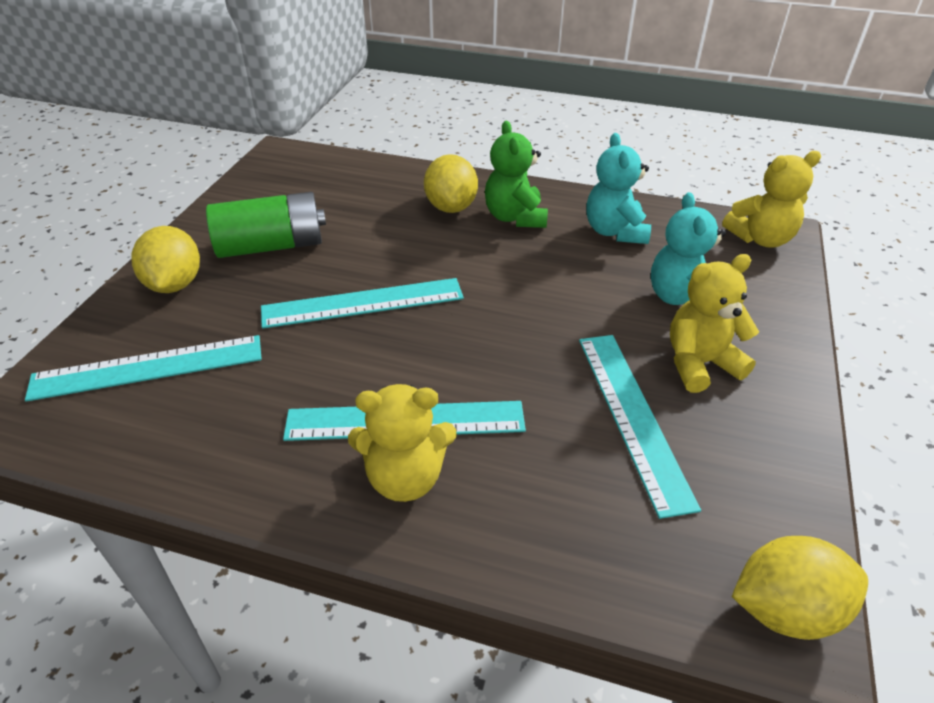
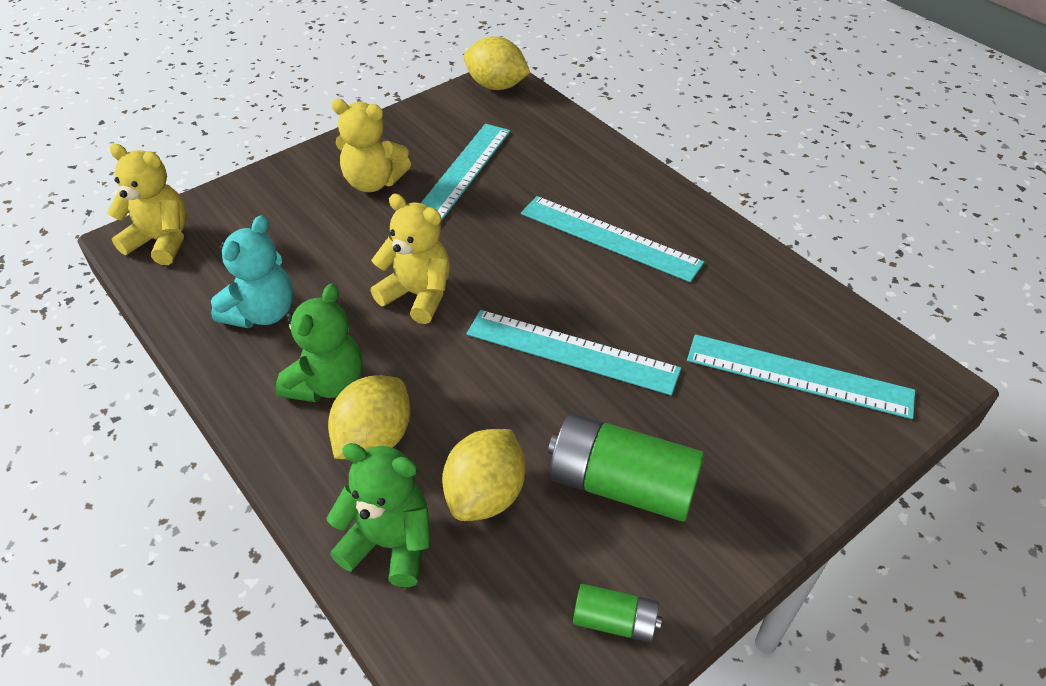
camera: 145 degrees left, 5 degrees up
yellow lemon [131,226,200,293] -> yellow lemon moved to [442,429,525,521]
yellow teddy bear [348,384,457,502] -> yellow teddy bear moved to [371,194,450,324]
turquoise teddy bear [651,192,726,305] -> none
none -> green teddy bear [327,443,431,587]
none -> green battery [573,584,662,643]

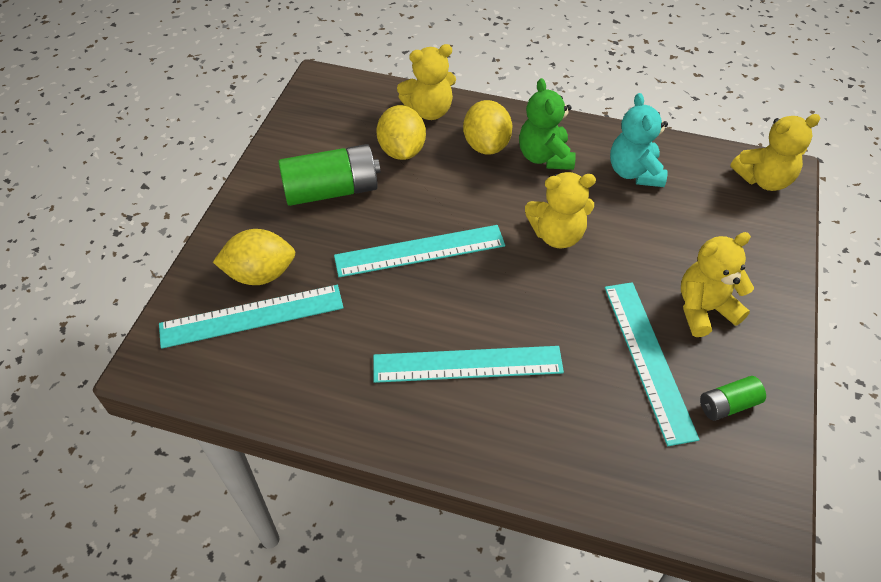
camera: 145 degrees right, 5 degrees up
green teddy bear [327,443,431,587] -> yellow teddy bear [397,44,456,120]
yellow lemon [464,37,530,90] -> yellow lemon moved to [213,229,295,285]
green battery [573,584,662,643] -> green battery moved to [700,376,766,421]

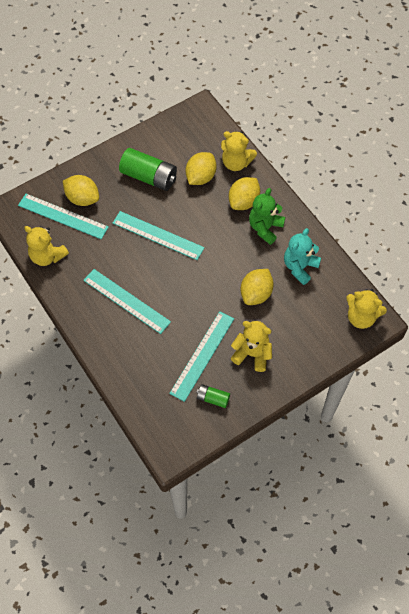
camera: 40 degrees right, 10 degrees up
yellow teddy bear [525,172,596,248] -> yellow teddy bear moved to [24,226,69,266]
none -> yellow lemon [241,269,274,305]

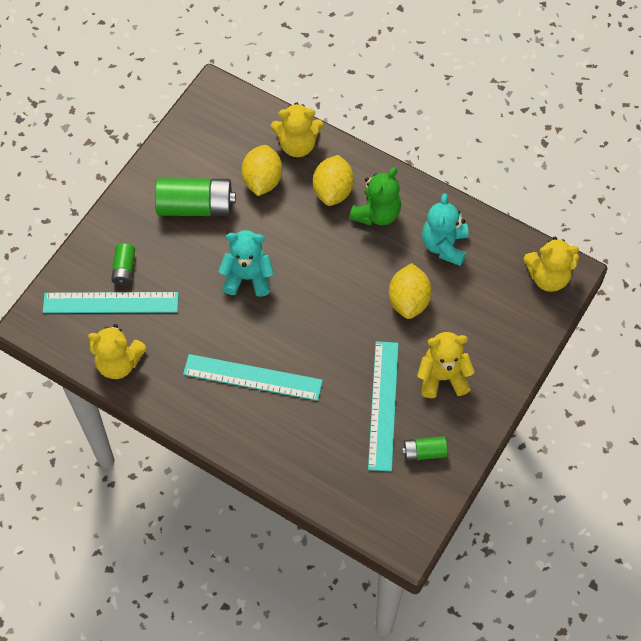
camera: 25 degrees left, 0 degrees up
yellow lemon [63,175,99,206] -> green battery [111,243,135,286]
turquoise ruler [113,211,204,260] -> turquoise teddy bear [218,230,274,297]
green teddy bear [249,188,285,245] -> green teddy bear turned 150 degrees counterclockwise [349,167,401,226]

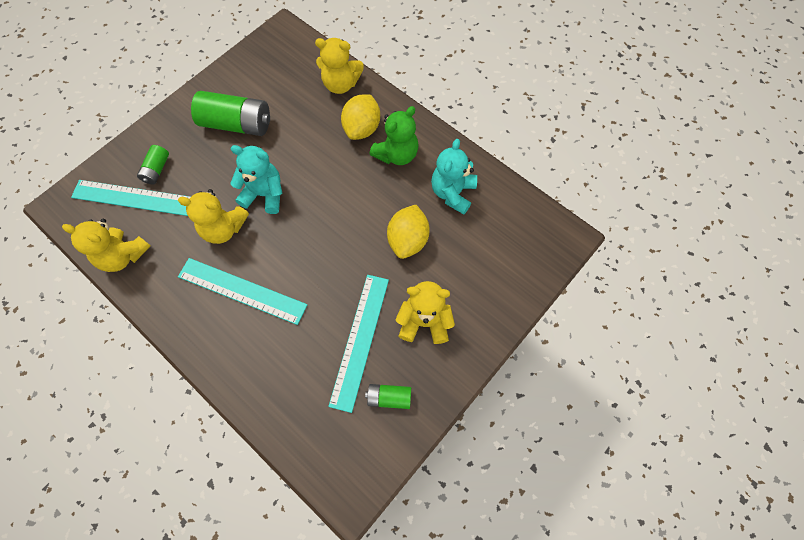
camera: 10 degrees right, 5 degrees up
yellow lemon [241,145,282,196] -> none
yellow teddy bear [524,237,579,292] -> yellow teddy bear moved to [178,189,249,244]

